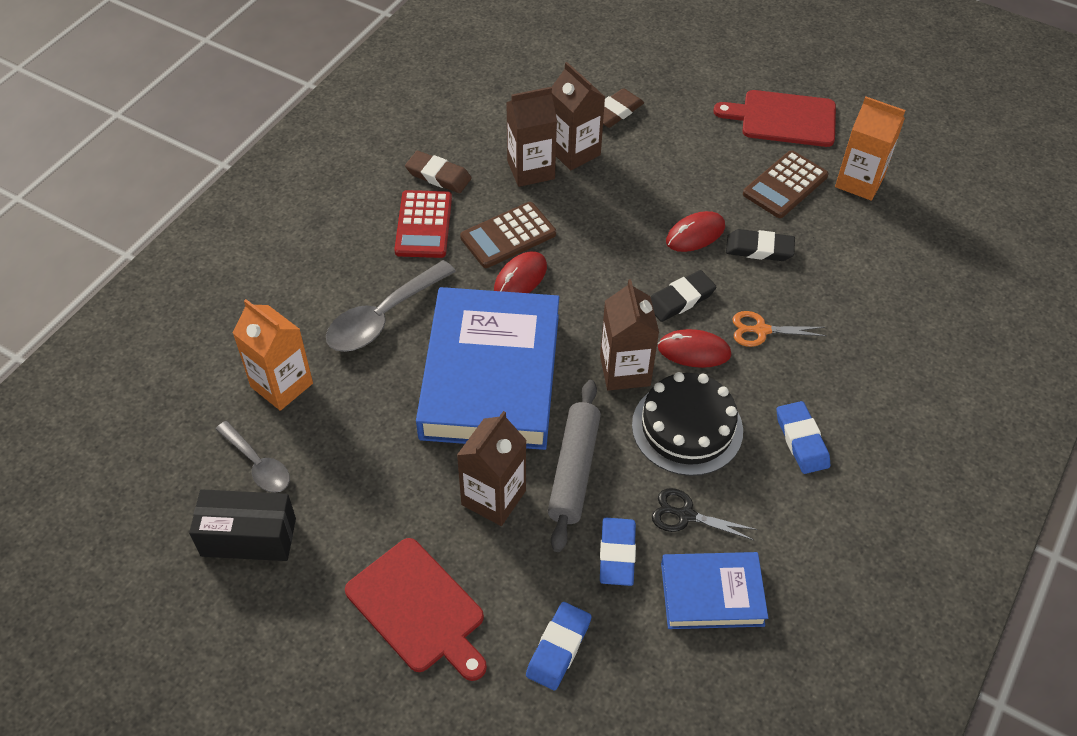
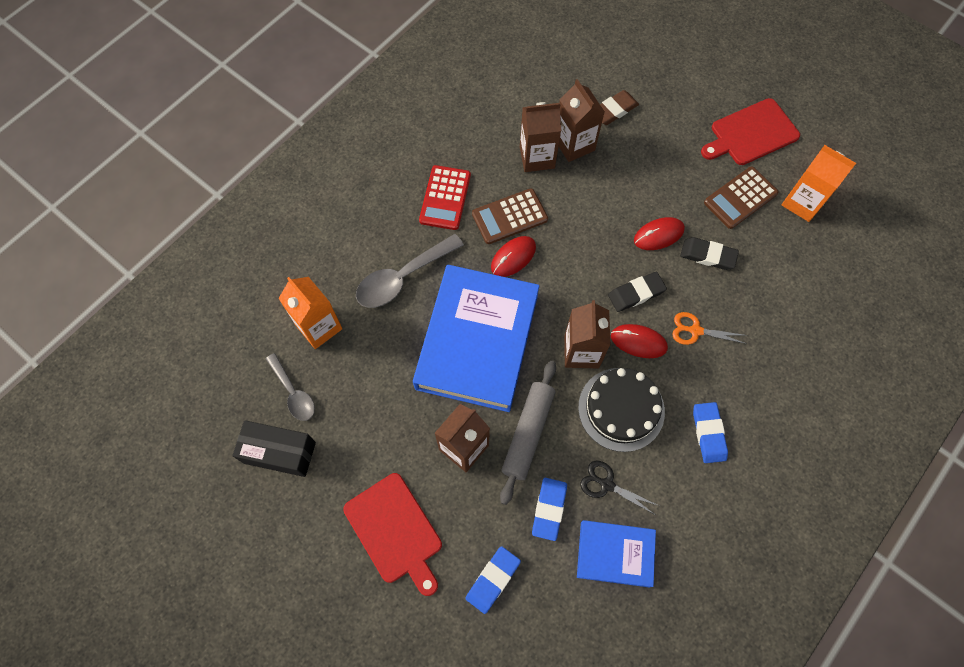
camera: 10 degrees right, 15 degrees up
brown eraser [405,151,471,193] -> none
red cutting board [713,90,836,147] -> red cutting board turned 45 degrees counterclockwise [701,98,800,165]

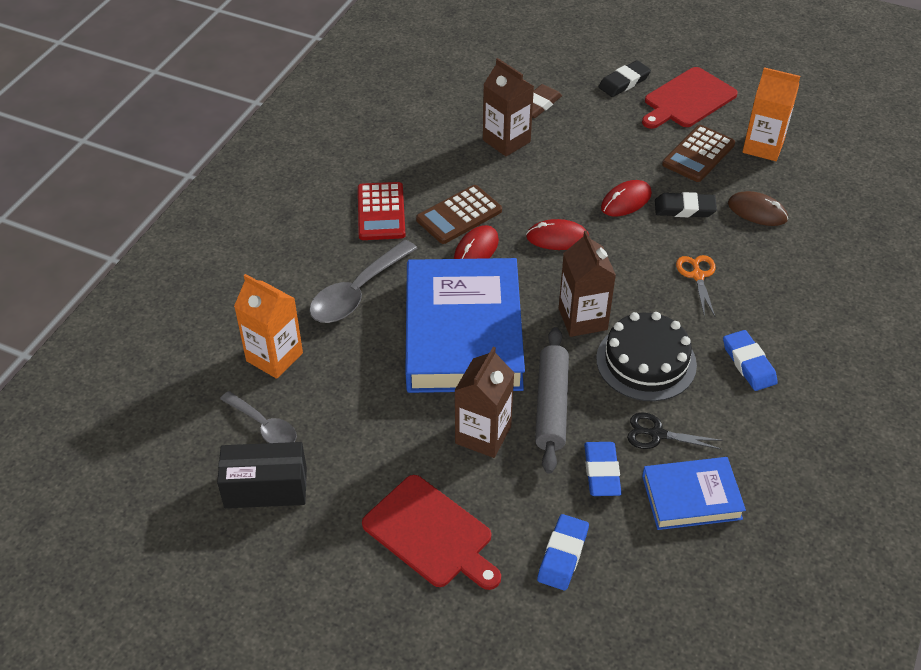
camera: 15 degrees left, 20 degrees down
brown carton [520,102,561,172] -> none
black eraser [608,272,667,312] -> black eraser moved to [598,60,651,97]
red mouse [611,324,668,358] -> red mouse moved to [526,219,589,250]
orange scissors [672,312,747,345] -> orange scissors turned 90 degrees clockwise [676,255,716,317]
none -> brown mouse [728,191,788,226]

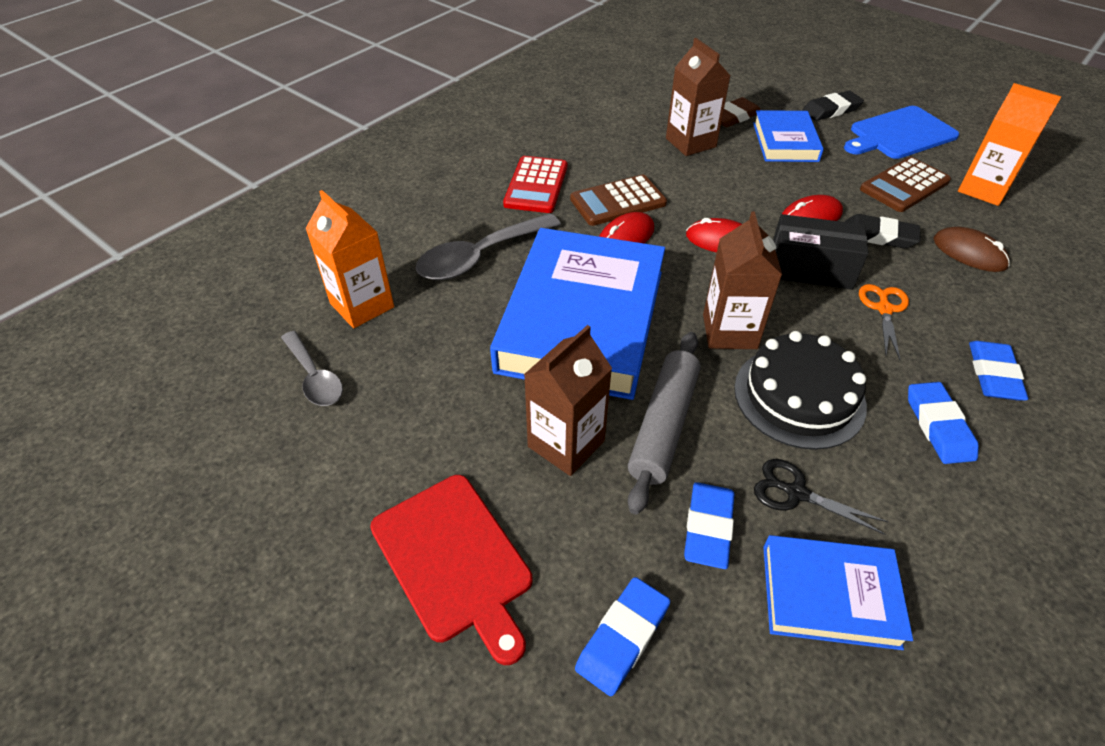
camera: 15 degrees right, 0 degrees up
black box [217,442,307,508] -> black box moved to [773,214,869,290]
red cutting board [642,67,738,129] -> blue cutting board [844,106,959,159]
none -> blue book [753,110,824,162]
none -> blue eraser [969,341,1028,401]

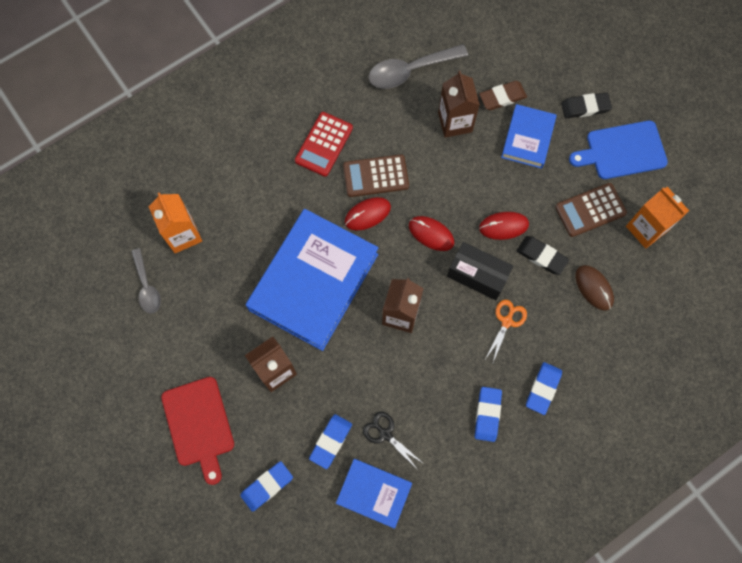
camera: 15 degrees right, 25 degrees up
grey spoon [416,213,561,280] -> grey spoon moved to [369,44,468,89]
grey rolling pin [628,332,701,515] -> none
black cake [734,331,867,450] -> none

